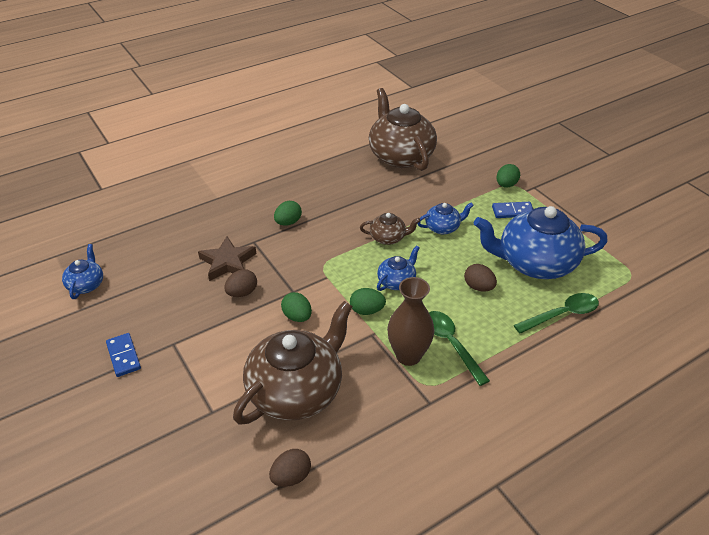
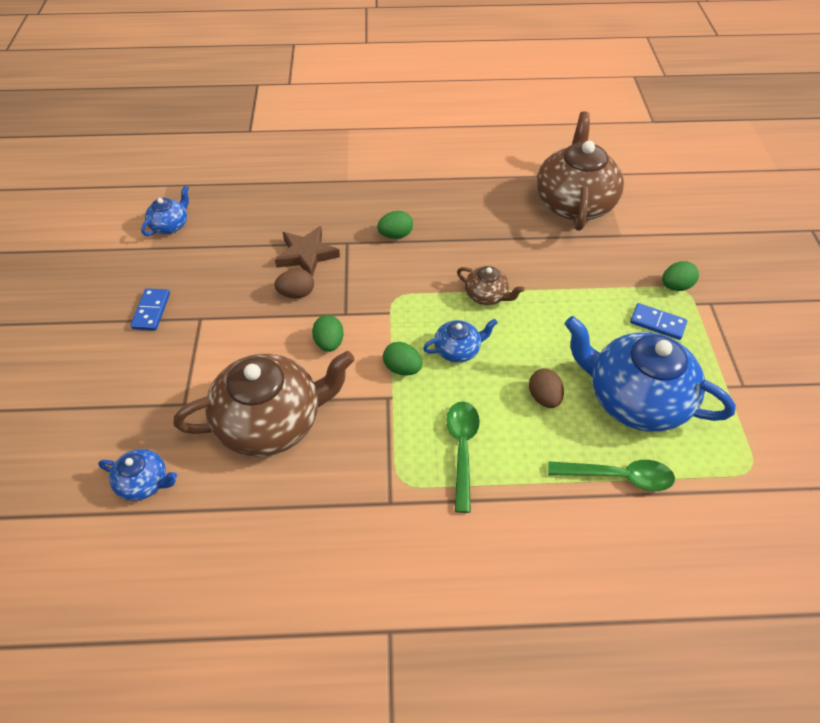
camera: 30 degrees right, 10 degrees up
brown egg [269,449,311,487] -> none
brown vase [387,277,434,366] -> none
blue teapot [417,202,474,234] -> blue teapot moved to [98,449,177,501]

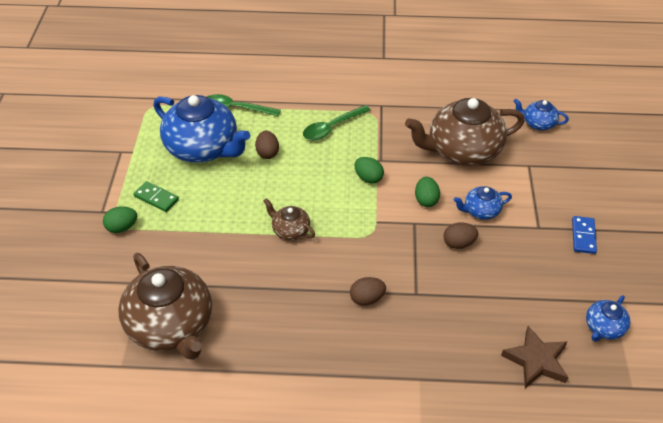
camera: 175 degrees left, 5 degrees down
brown star [275,226,340,277] -> brown star moved to [501,326,568,388]
green egg [377,211,413,239] -> brown egg [350,277,386,306]
blue teapot [423,319,498,363] -> blue teapot moved to [454,186,512,220]
green spoon [446,401,480,513] -> green spoon turned 45 degrees clockwise [303,105,371,140]
brown teapot [536,111,624,231] -> brown teapot turned 45 degrees counterclockwise [118,253,212,360]
blue domino [630,303,687,340] -> green domino [133,181,179,212]

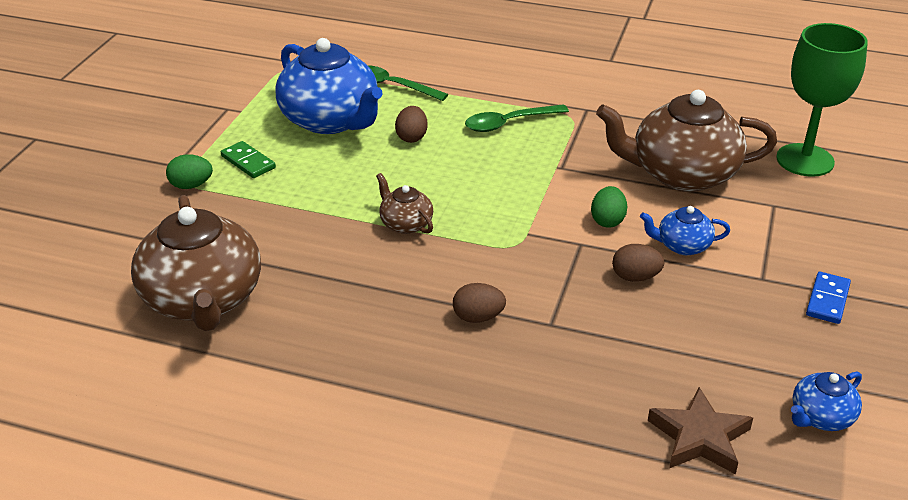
camera: 15 degrees right, 10 degrees down
green egg [354,157,384,184] -> none
blue teapot [514,99,569,130] -> green goblet [776,23,868,177]

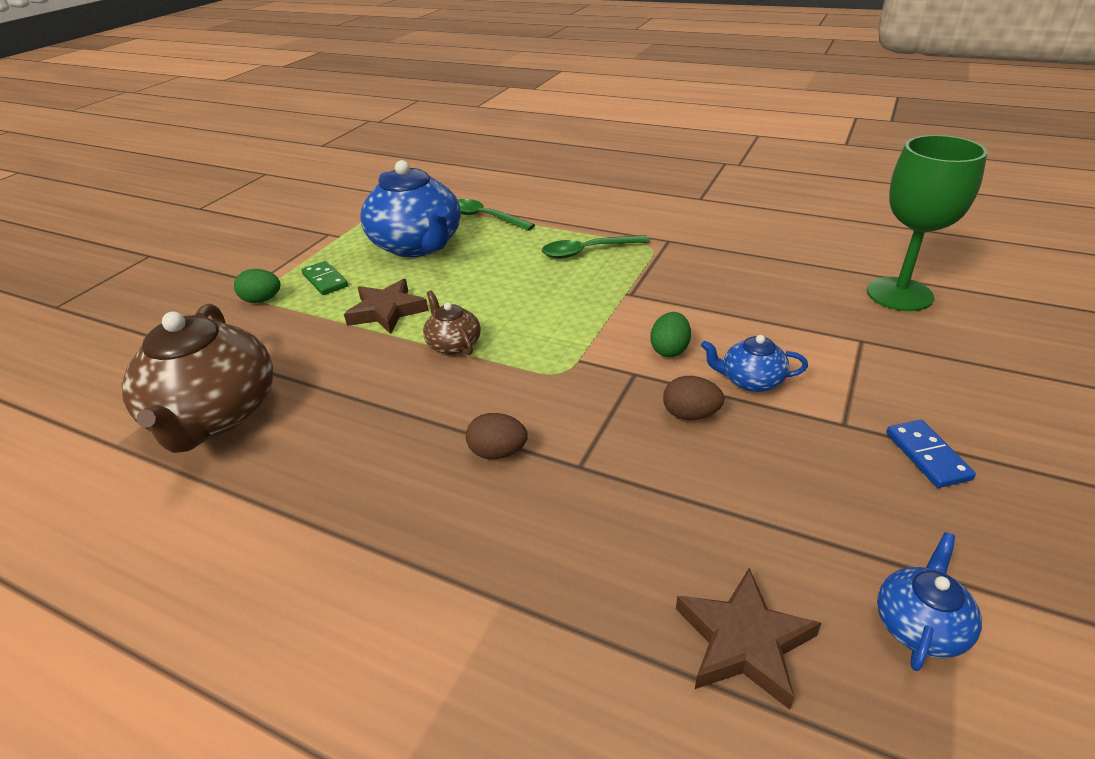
camera: 10 degrees right, 0 degrees up
brown egg [395,106,428,143] -> none
brown teapot [596,90,777,192] -> none
blue teapot [791,372,862,431] -> blue teapot turned 150 degrees clockwise [877,532,982,671]
blue domino [806,272,851,324] -> blue domino turned 45 degrees counterclockwise [886,420,976,488]
none -> brown star [344,279,429,334]

